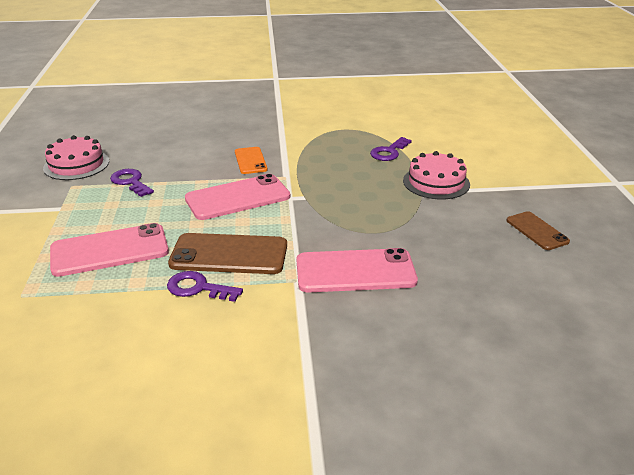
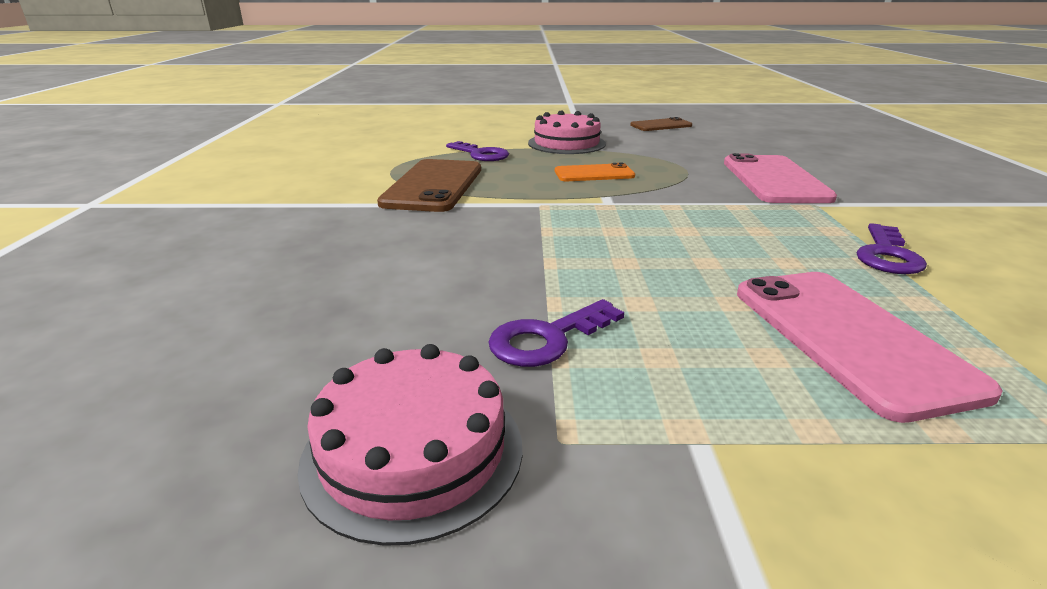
camera: 85 degrees left, 5 degrees down
brown phone [168,233,287,274] -> brown phone moved to [377,159,481,212]
pink phone [185,174,290,220] -> none
orange phone [235,147,267,174] -> orange phone moved to [555,162,635,181]

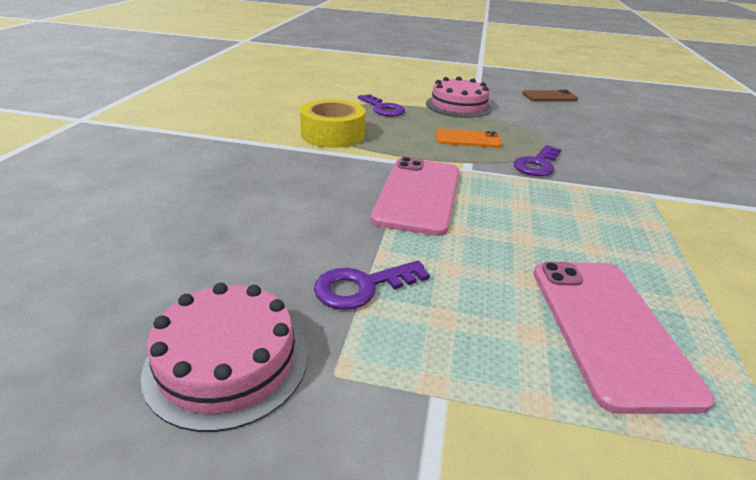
camera: 10 degrees right, 5 degrees up
brown phone [377,159,481,212] -> yellow tape [300,99,366,148]
pink phone [724,153,837,203] -> pink phone moved to [371,157,460,236]
purple key [856,223,927,274] -> purple key moved to [514,145,562,176]

